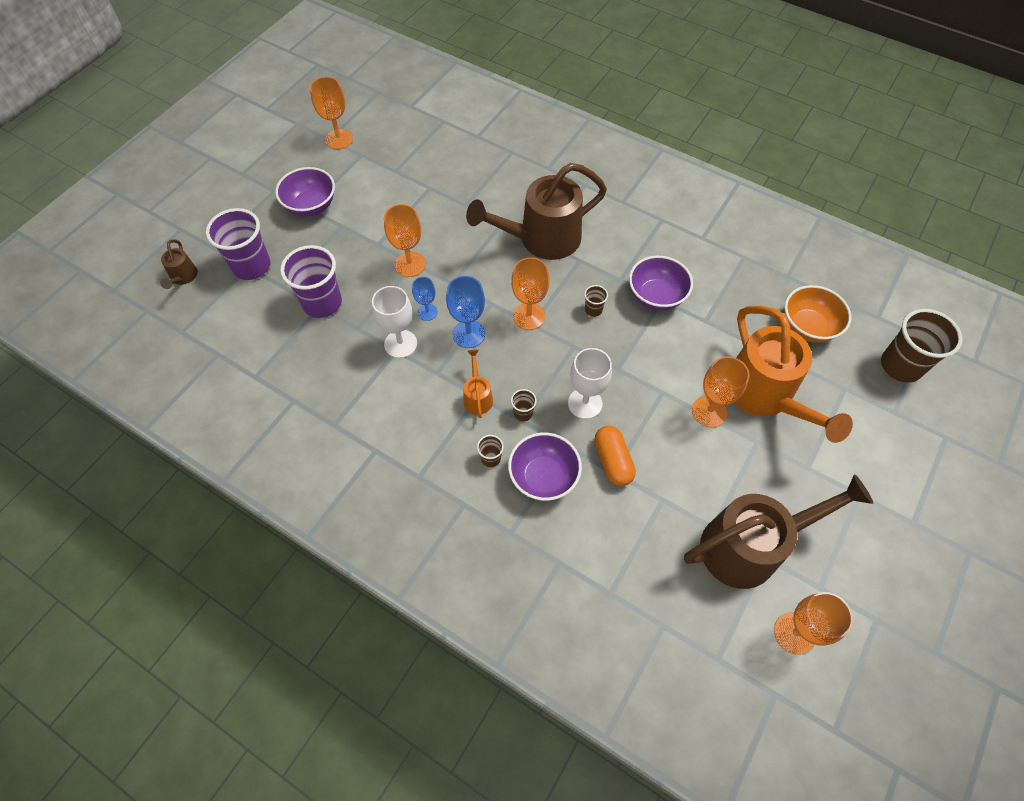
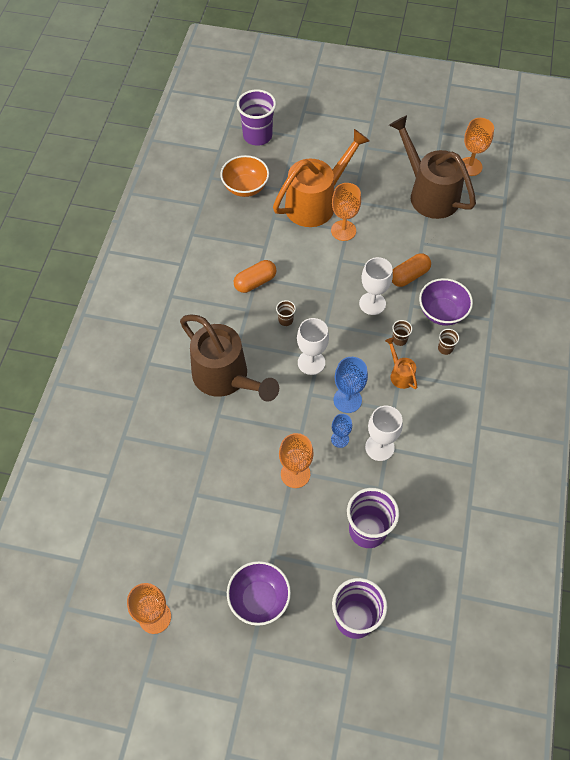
camera: 110 degrees left, 0 degrees up
brown watering can [160,239,198,289] -> none
orange watering can [463,350,493,418] -> orange watering can turned 90 degrees clockwise [385,338,417,389]
orange goblet [511,257,549,330] -> white goblet [297,318,329,375]
purple bowl [629,256,693,311] -> orange capsule [234,260,276,293]
brown cup [881,309,963,383] -> purple cup [237,89,276,146]

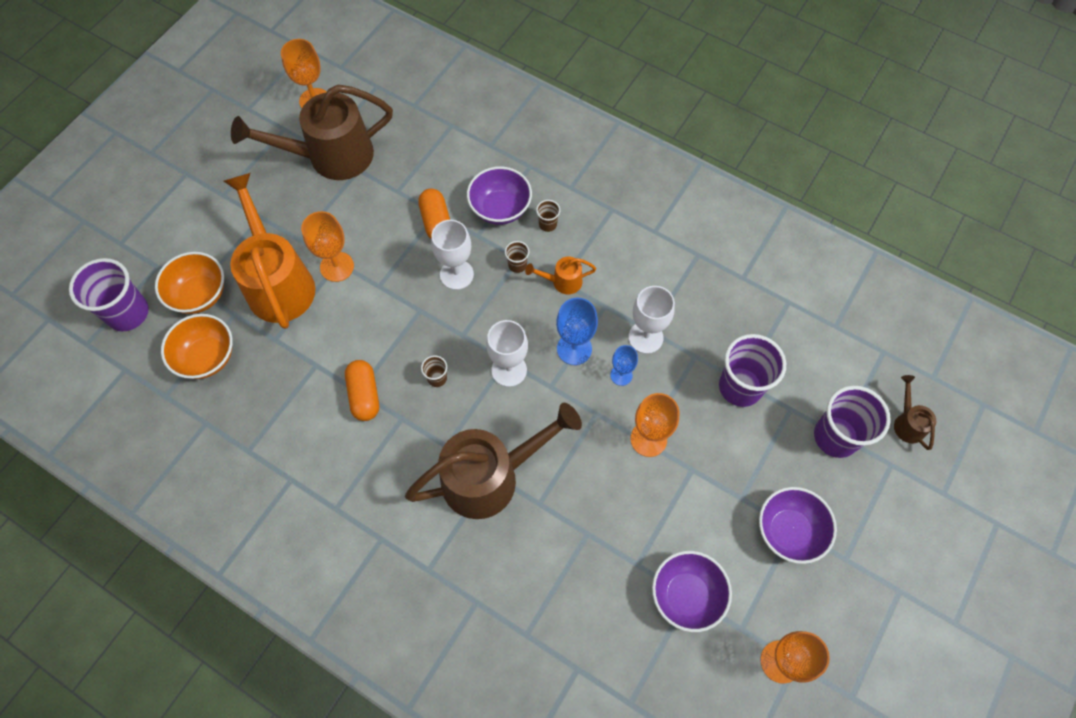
camera: 70 degrees left, 5 degrees up
none -> orange bowl [155,252,224,314]
none -> purple bowl [652,551,732,632]
none -> brown watering can [894,375,936,450]

